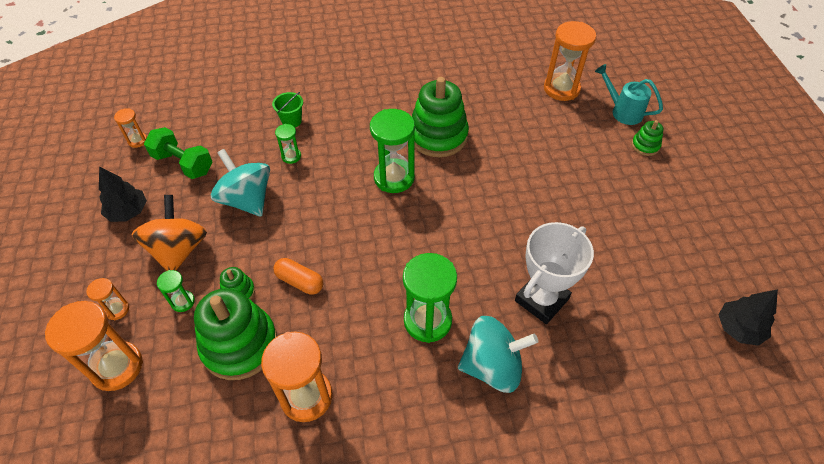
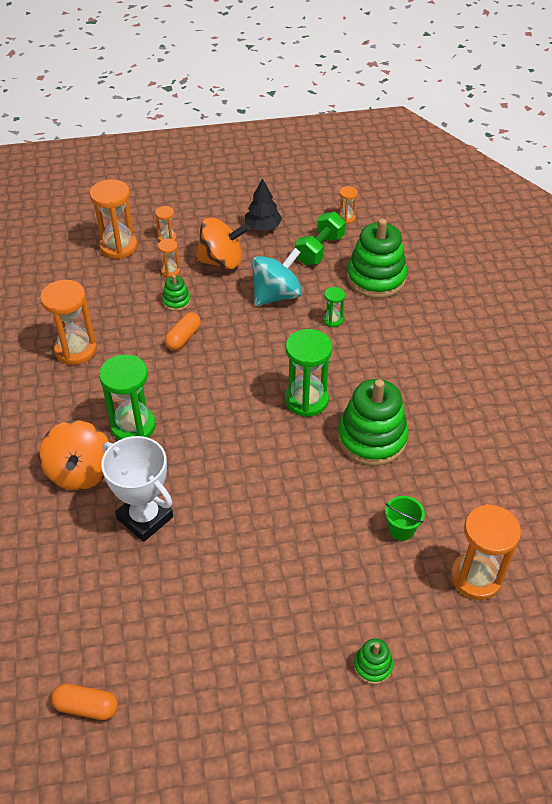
camera: 90 degrees right, 5 degrees down
green hourglass [157,270,195,312] -> orange hourglass [158,239,180,278]
green stacking toy [194,288,277,380] -> green stacking toy moved to [347,218,407,298]
green bucket [272,92,303,127] -> green bucket moved to [385,496,425,541]
turquoise spinning top [458,316,538,393] -> orange spinning top [39,420,109,490]
turquoise watering can [595,64,663,125] -> none
black tree [718,289,778,346] -> orange capsule [51,684,118,720]

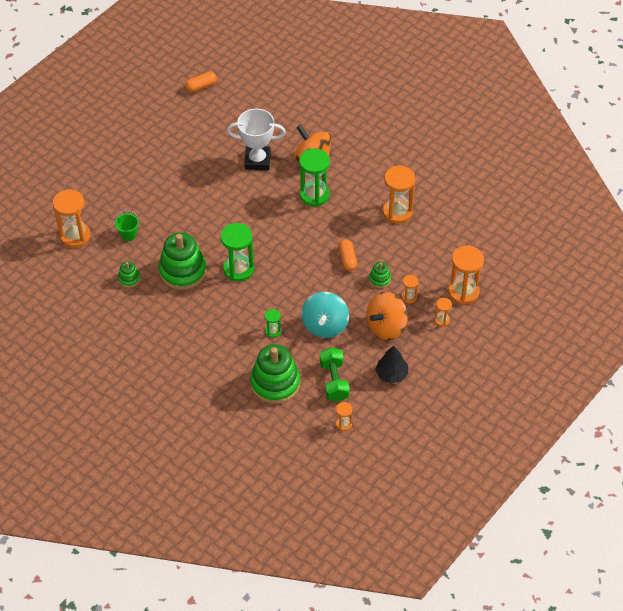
camera: 140 degrees right, 5 degrees up
green stacking toy [354,638,393,684] -> green stacking toy moved to [118,261,140,288]

